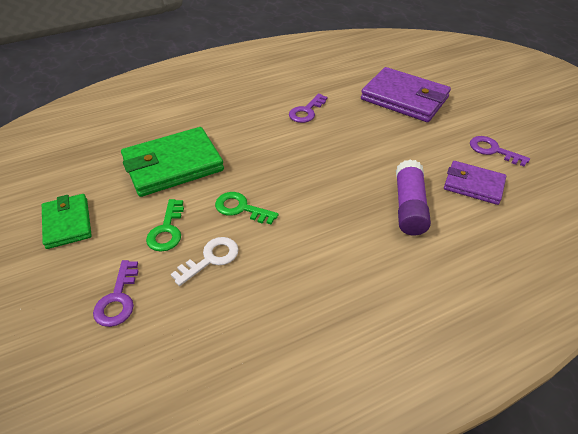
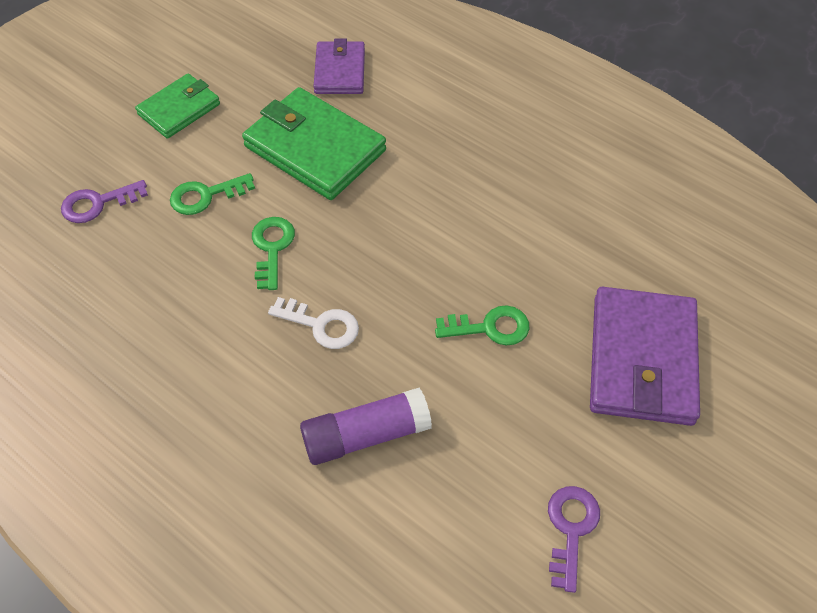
camera: 65 degrees right, 10 degrees up
white key [171,237,239,286] -> white key moved to [268,297,359,349]
purple key [289,93,328,123] -> none
purple wallet [444,161,506,205] -> purple wallet moved to [313,38,365,94]
none -> green key [435,305,529,346]

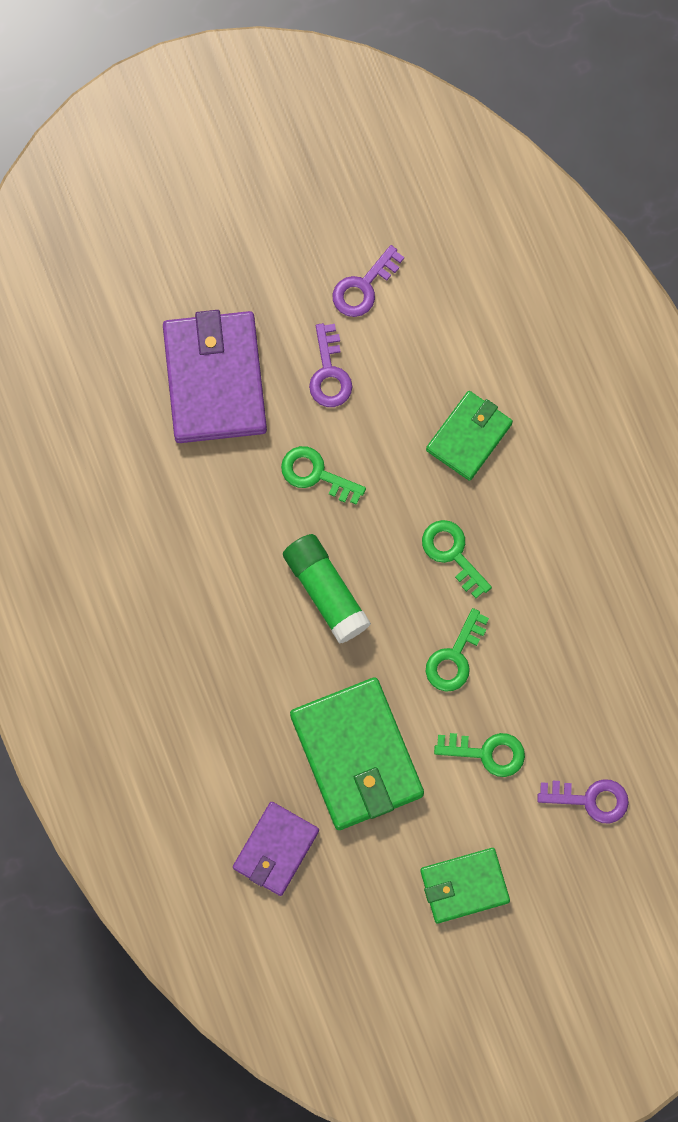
camera: 150 degrees left, 20 degrees up
white key [268,297,359,349] -> green key [422,520,492,598]
purple glue stick [300,387,432,465] -> green wallet [426,391,513,481]
purple wallet [590,287,700,426] -> purple wallet turned 45 degrees counterclockwise [163,310,267,443]
none -> green glue stick [283,534,371,644]
none -> purple key [309,323,352,407]

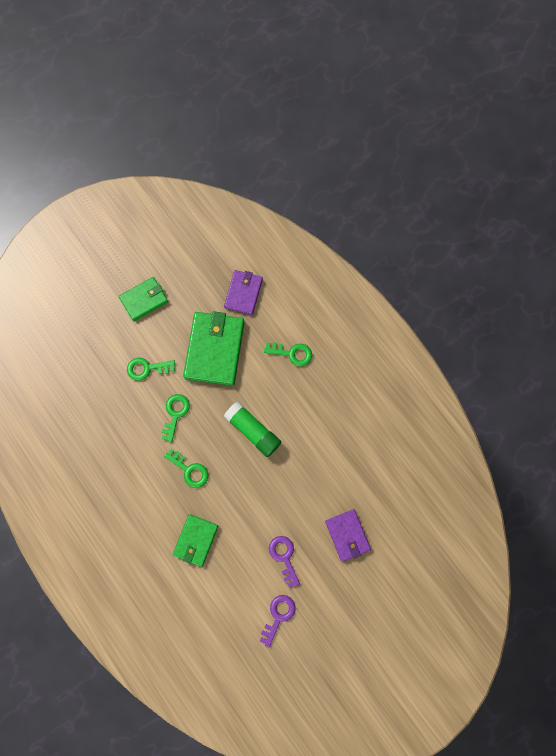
camera: 165 degrees right, 0 degrees up
purple wallet [163,310,267,443] -> purple wallet [325,509,371,562], size x0.60
green key [281,446,366,505] -> green key moved to [264,342,312,366]
green wallet [290,677,424,830] -> green wallet turned 45 degrees clockwise [183,311,244,386]
purple key [537,779,629,824] -> none

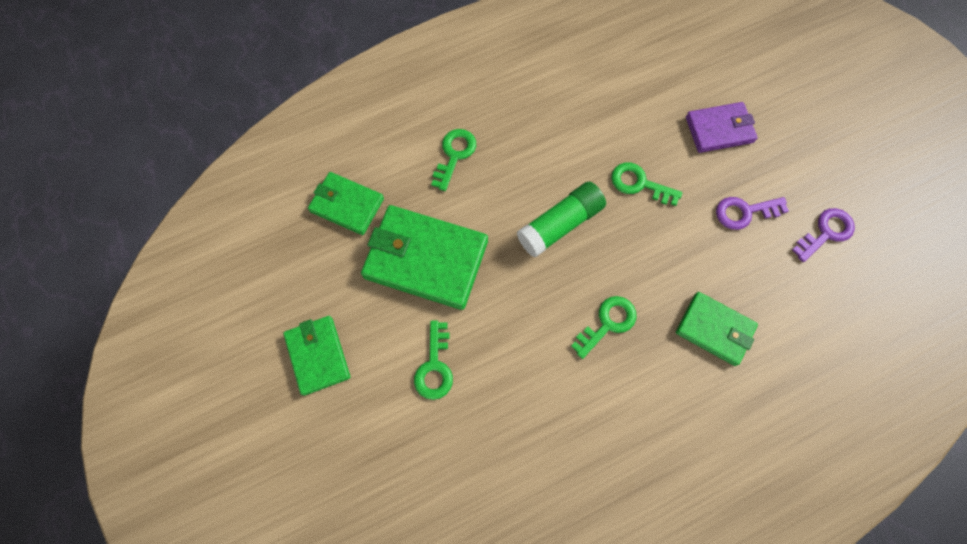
camera: 80 degrees left, 5 degrees down
green key [162,394,190,443] -> green key moved to [611,162,682,206]
purple wallet [224,270,263,315] -> green wallet [308,172,384,235]
purple key [260,595,296,647] -> purple key turned 105 degrees clockwise [792,208,855,262]

